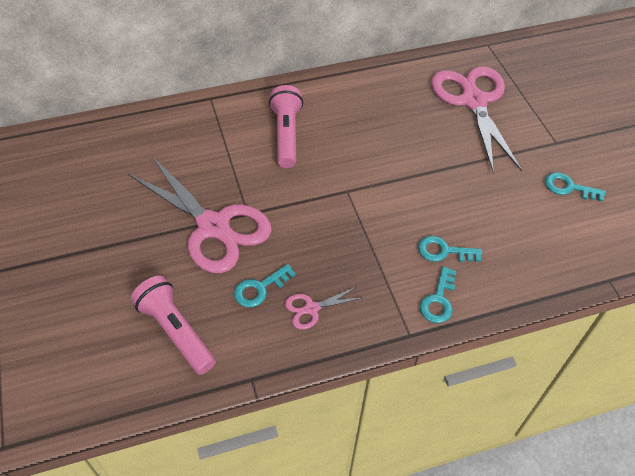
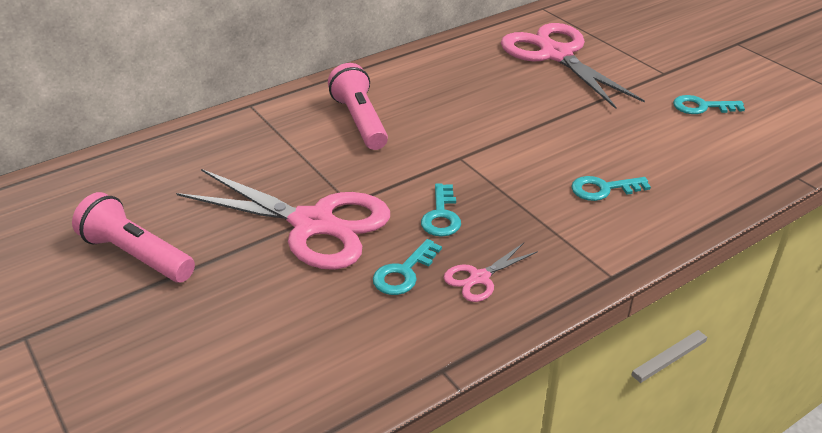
camera: 15 degrees left, 15 degrees down
pink flashlight [131,276,216,375] -> pink flashlight moved to [72,192,195,282]
turquoise key [420,267,456,323] -> turquoise key moved to [421,184,461,237]

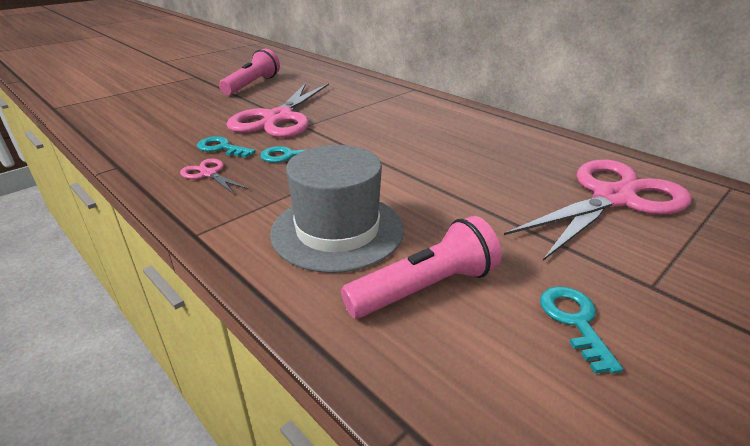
camera: 80 degrees right, 5 degrees down
pink flashlight [328,63,388,150] -> pink flashlight moved to [341,216,501,318]
turquoise key [571,176,651,201] -> grey hat [270,145,404,273]

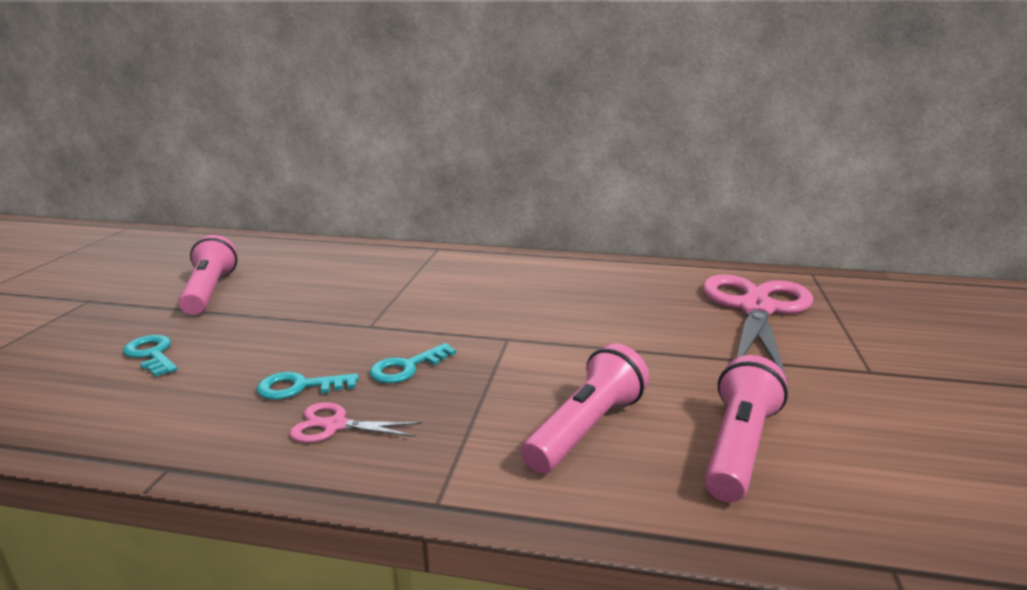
camera: 35 degrees left, 10 degrees down
pink scissors [227,83,329,138] -> none
grey hat [270,145,404,273] -> pink flashlight [521,343,649,473]
turquoise key [540,287,623,374] -> turquoise key moved to [123,335,177,377]

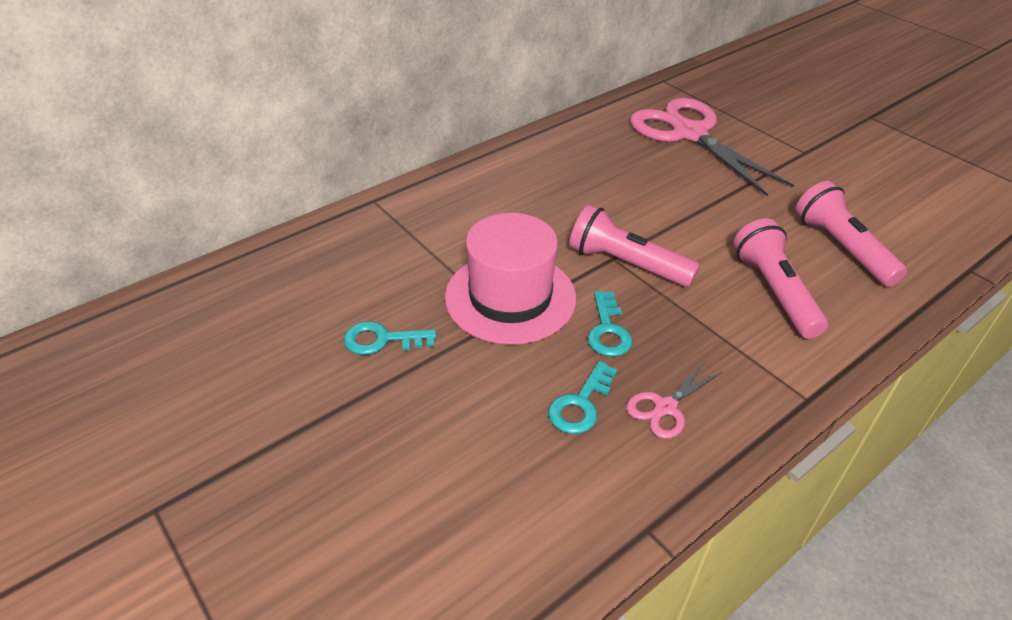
camera: 50 degrees left, 20 degrees up
turquoise key [123,335,177,377] -> turquoise key moved to [344,321,437,355]
pink flashlight [178,235,237,315] -> pink flashlight moved to [569,205,700,287]
none -> pink hat [445,213,576,345]

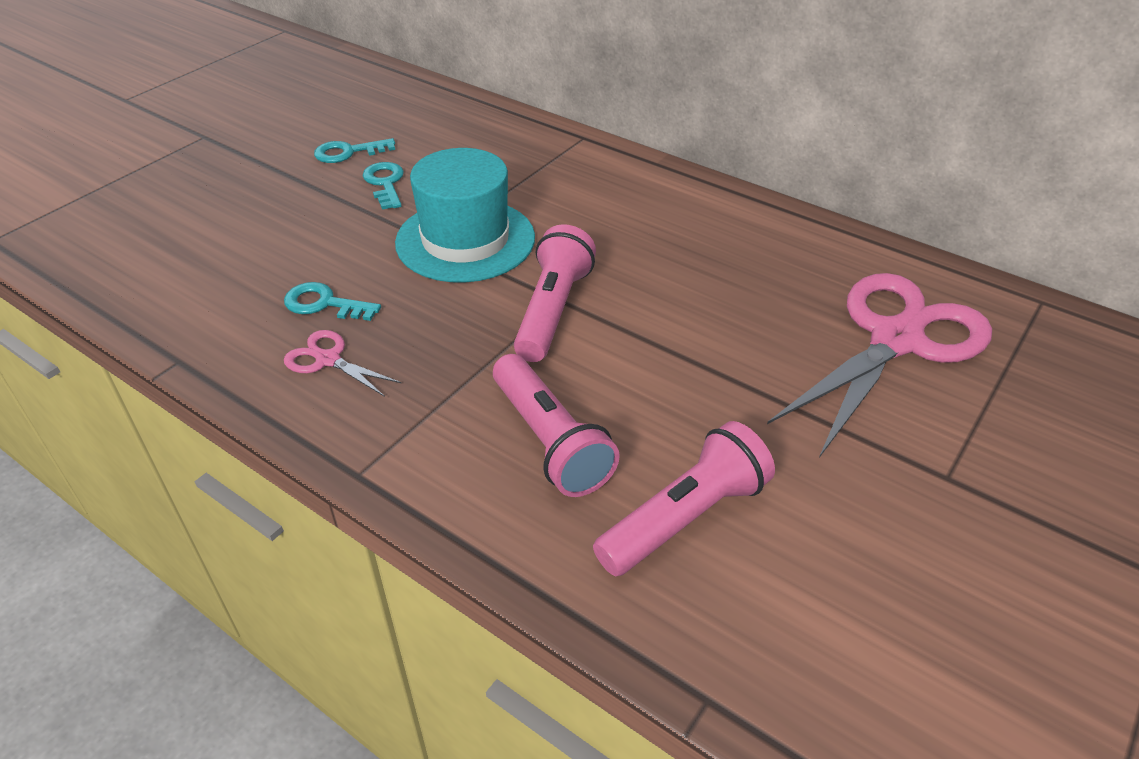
camera: 75 degrees right, 0 degrees up
pink hat [445,213,576,345] -> turquoise hat [395,148,535,282]
turquoise key [588,291,633,357] -> turquoise key moved to [314,138,395,163]
pink flashlight [733,218,828,339] -> pink flashlight turned 90 degrees clockwise [493,354,620,497]

